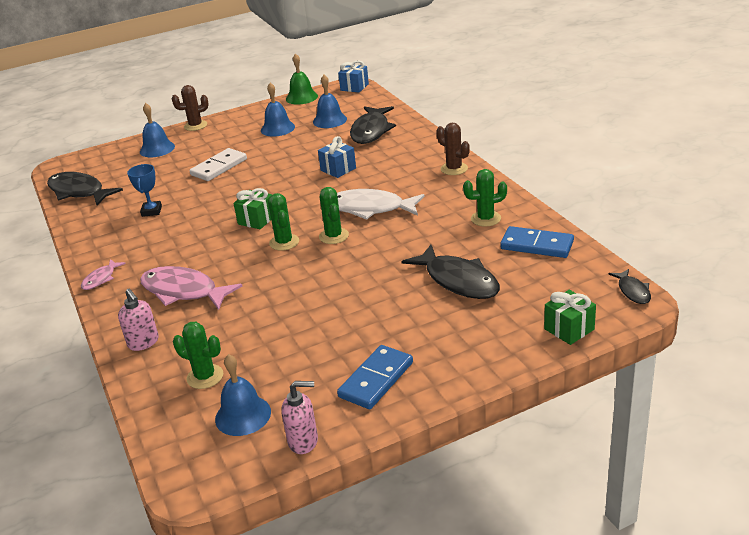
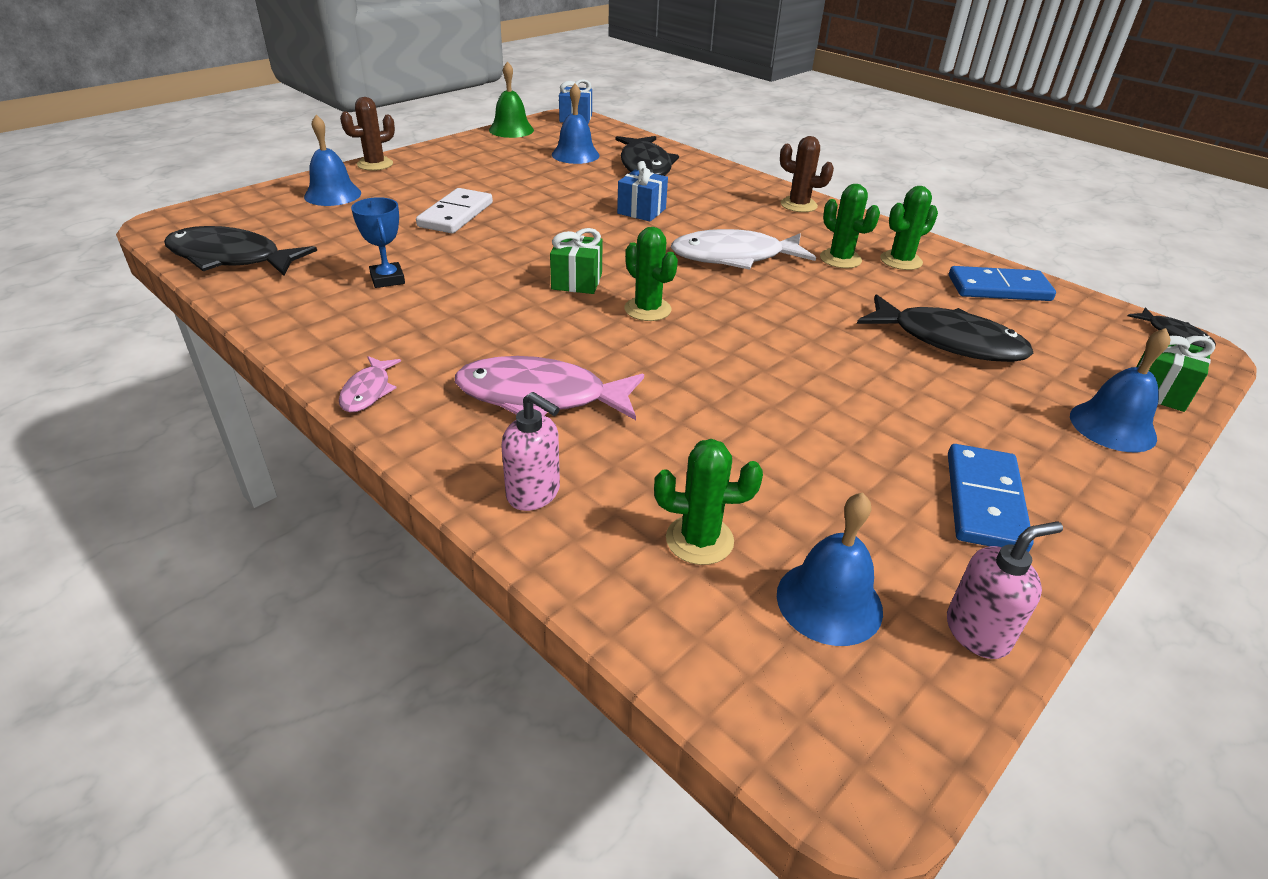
camera: 25 degrees left, 5 degrees up
blue bell [261,83,295,137] -> blue bell moved to [1070,328,1170,452]
green cactus [319,187,349,244] -> green cactus moved to [820,184,880,268]

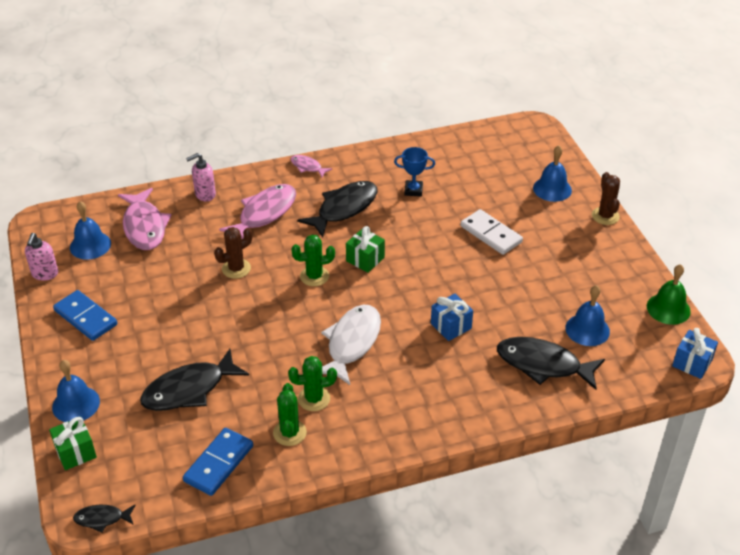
camera: 120 degrees right, 5 degrees up
black fish [164,226,317,275] -> black fish moved to [297,181,378,238]
green cactus [654,439,763,565] -> pink fish [118,188,172,250]
brown cactus [780,136,834,212] -> brown cactus moved to [214,227,252,279]

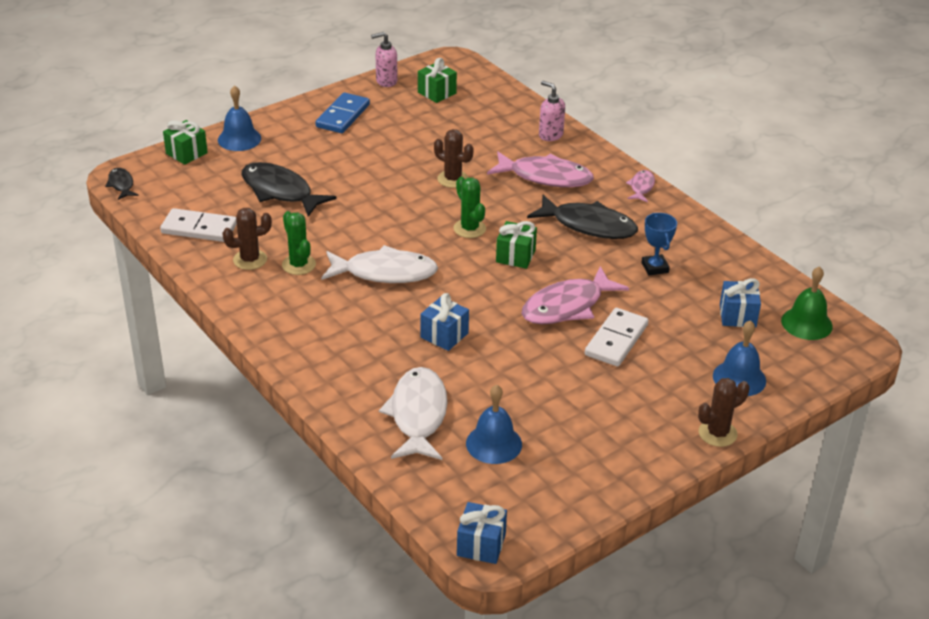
camera: 70 degrees right, 5 degrees down
blue bell [70,201,111,259] -> green gift [418,58,457,103]
pink fish [118,188,172,250] -> pink fish moved to [521,266,629,324]
blue domino [183,428,253,496] -> white domino [160,208,237,242]
green cactus [273,383,307,446] -> brown cactus [222,208,272,270]
black fish [497,337,605,390] -> white fish [379,367,447,460]
green bell [647,264,691,325] -> green bell moved to [781,266,833,340]
none -> blue gift [720,278,761,327]

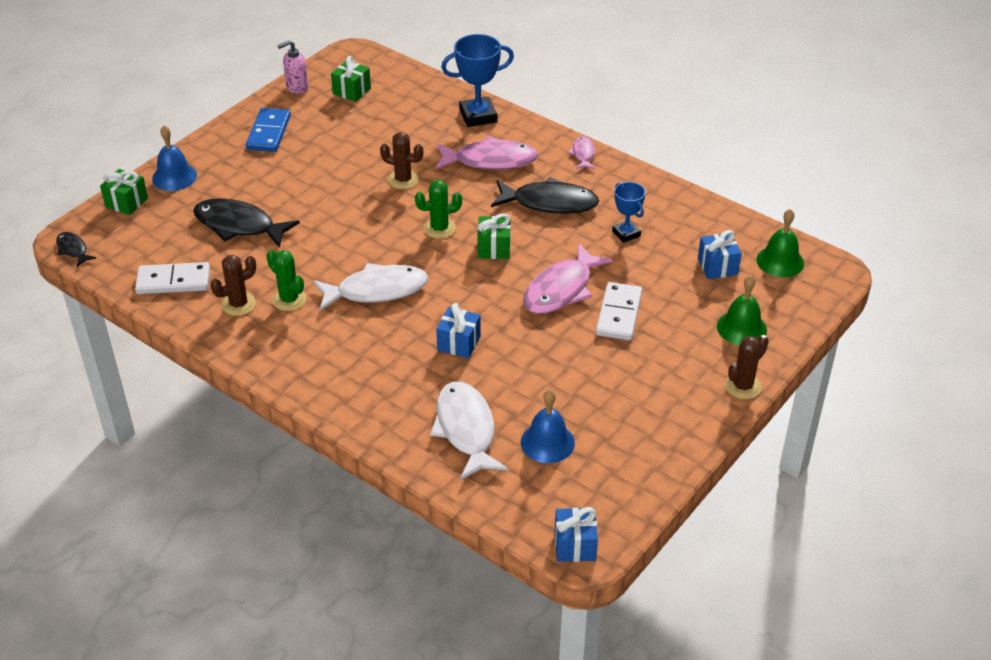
camera: 15 degrees left, 5 degrees up
green cactus [453,177,486,238] -> green cactus turned 60 degrees counterclockwise [415,180,462,239]
pink soap dispenser [539,81,565,141] -> blue trophy [441,34,514,127]
blue bell [713,320,766,396] -> green bell [717,275,767,345]

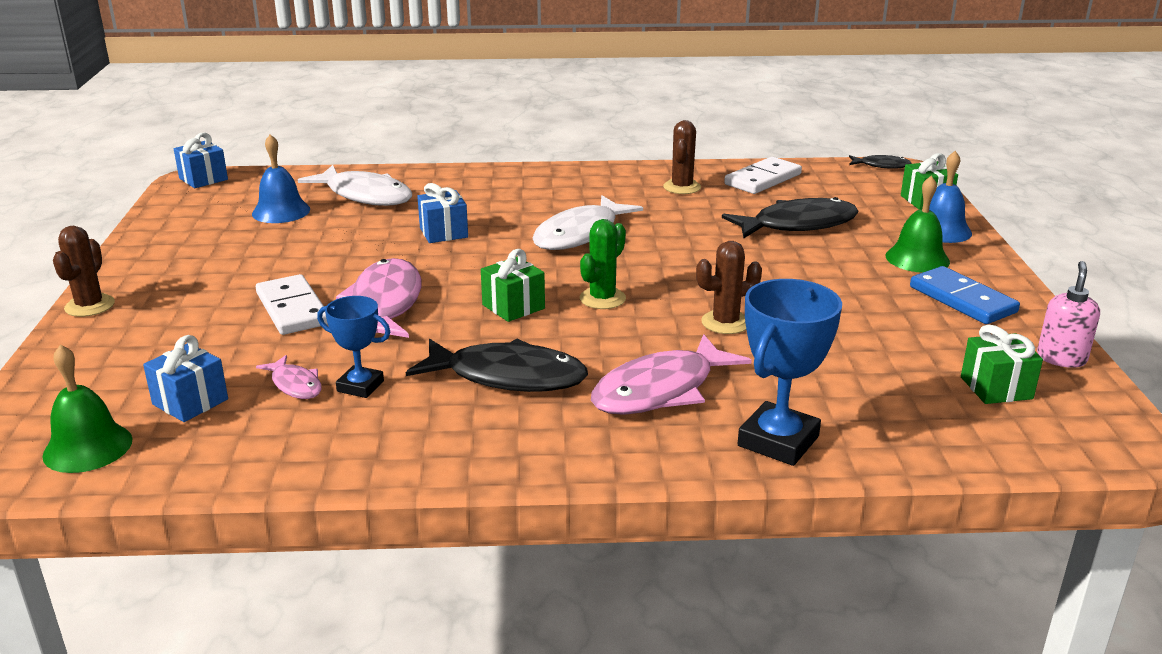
camera: 140 degrees right, 15 degrees down
green cactus [266,250,306,311] -> none
black fish [491,177,599,214] -> black fish turned 135 degrees counterclockwise [406,339,588,392]
pink fish [568,136,595,169] -> pink fish moved to [256,355,322,399]
green bell [717,275,767,345] -> green bell moved to [886,176,950,273]

